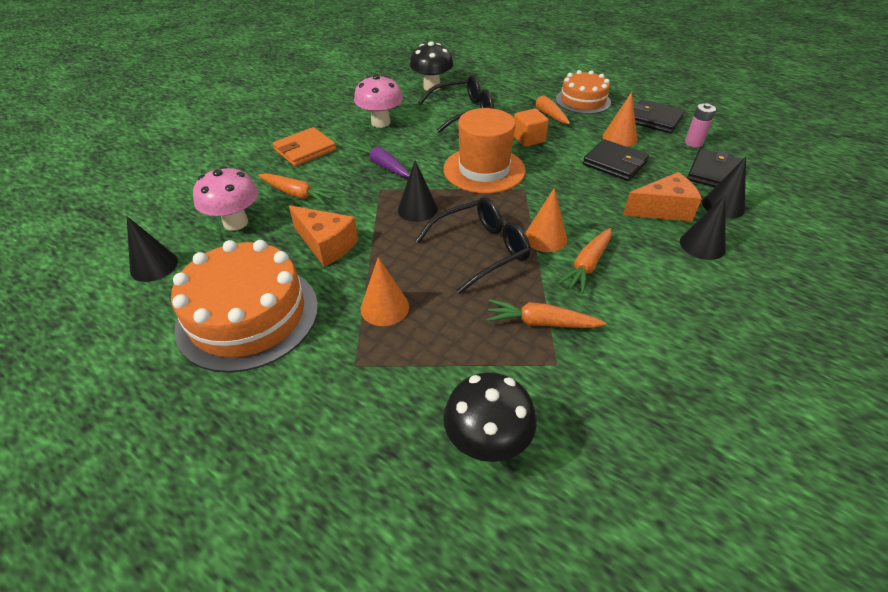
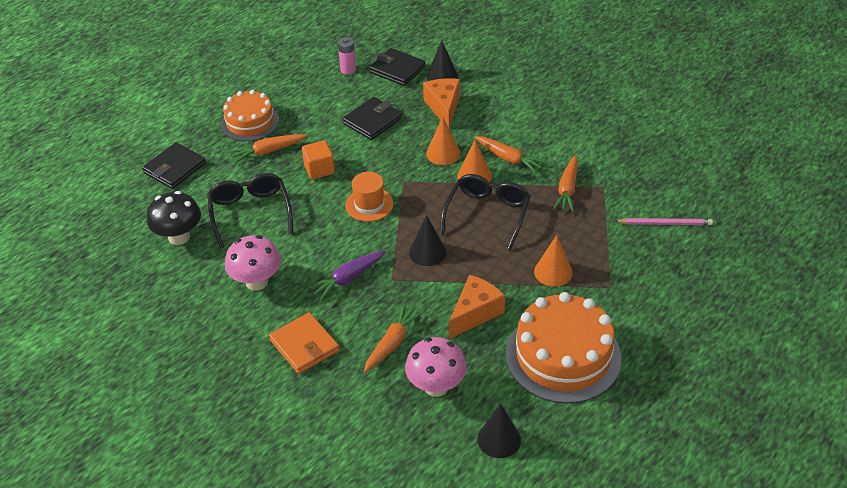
camera: 85 degrees left, 0 degrees up
black glasses [415,197,530,294] -> black glasses turned 45 degrees clockwise [440,174,531,251]
orange hat [443,108,526,193] -> orange hat [345,172,394,222], size x0.60
black mushroom [443,372,536,462] -> pink pencil [615,218,713,225]
orange cone [602,92,637,147] -> orange cone moved to [426,117,460,165]
black wallet [634,100,685,133] -> black wallet moved to [142,142,206,189]
black cone [680,195,726,260] -> none

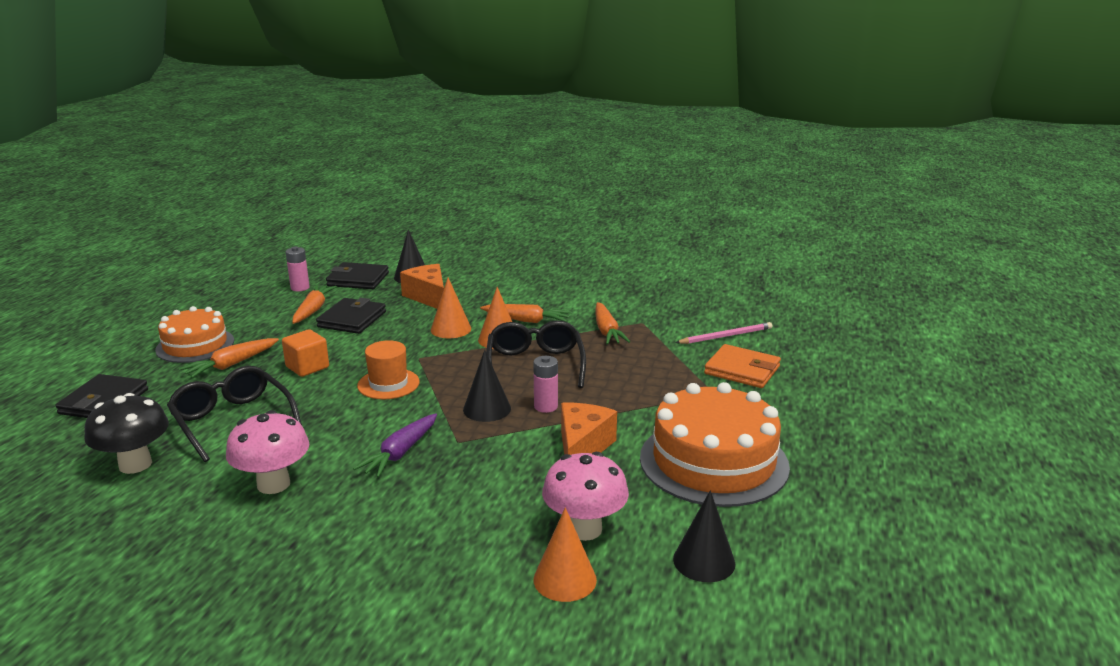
camera: 25 degrees left, 20 degrees down
orange wallet [269,312,339,374] -> orange wallet moved to [704,344,781,388]
orange carrot [364,304,424,372] -> orange carrot moved to [292,285,337,324]
orange cone [534,235,573,287] -> orange cone moved to [534,507,597,602]
none -> pink battery [533,356,558,413]

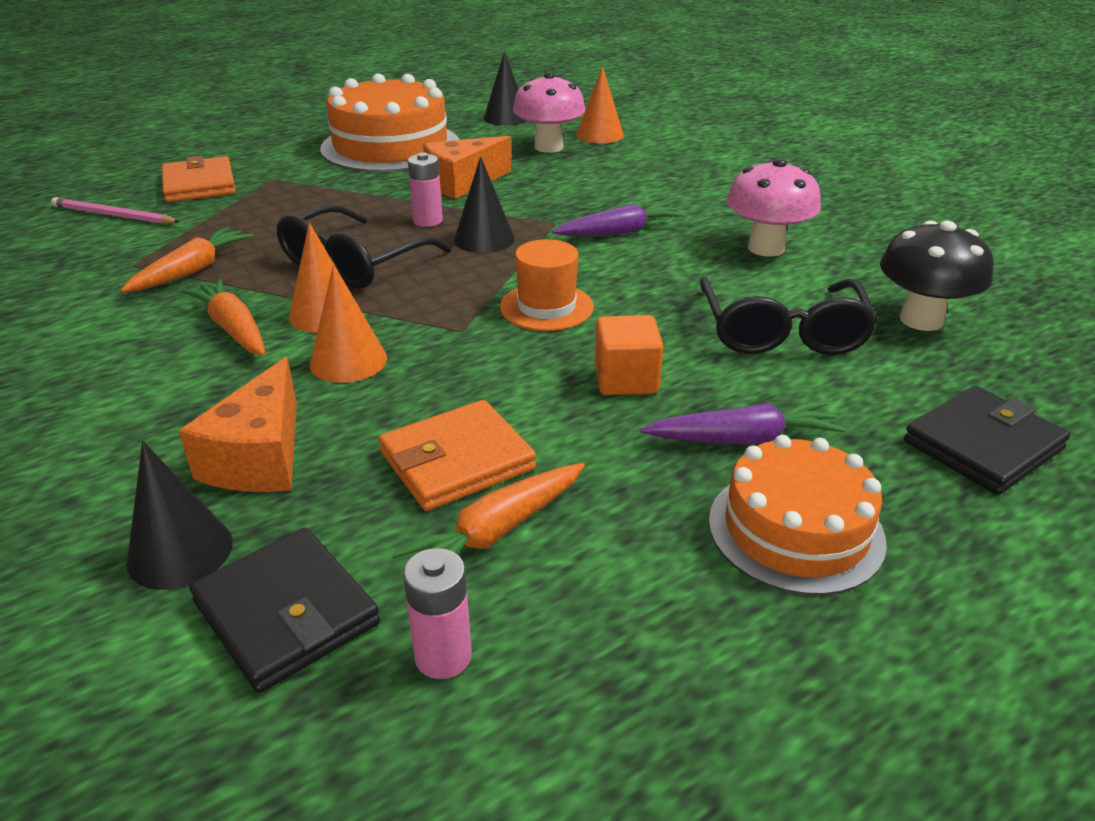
camera: 140 degrees left, 10 degrees up
orange carrot [179,338,279,378] -> purple carrot [640,401,846,445]
black wallet [316,298,386,334] -> orange wallet [379,400,536,511]

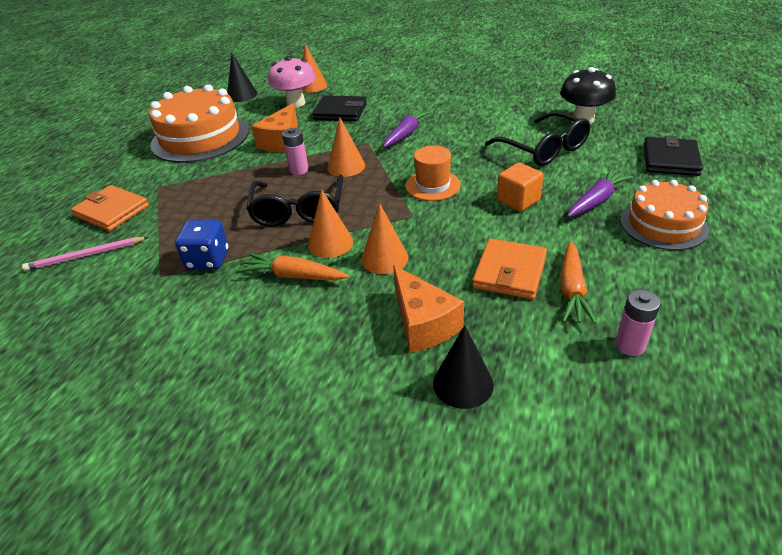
camera: 35 degrees left, 5 degrees up
orange carrot [121,227,253,293] -> blue dice [175,220,228,270]
black wallet [189,528,380,693] -> black wallet moved to [312,95,367,121]
black cone [454,156,515,253] -> orange cone [327,117,365,177]
pink mushroom [727,158,821,257] -> none

